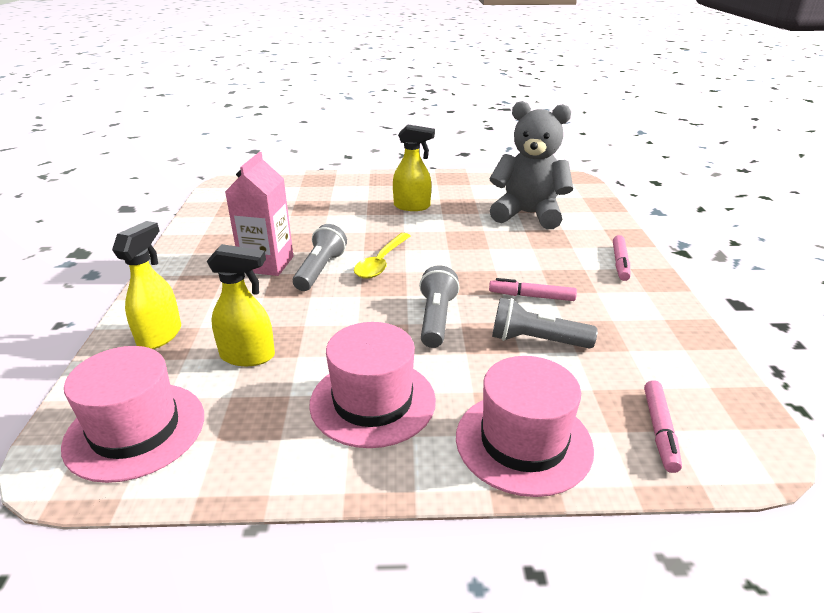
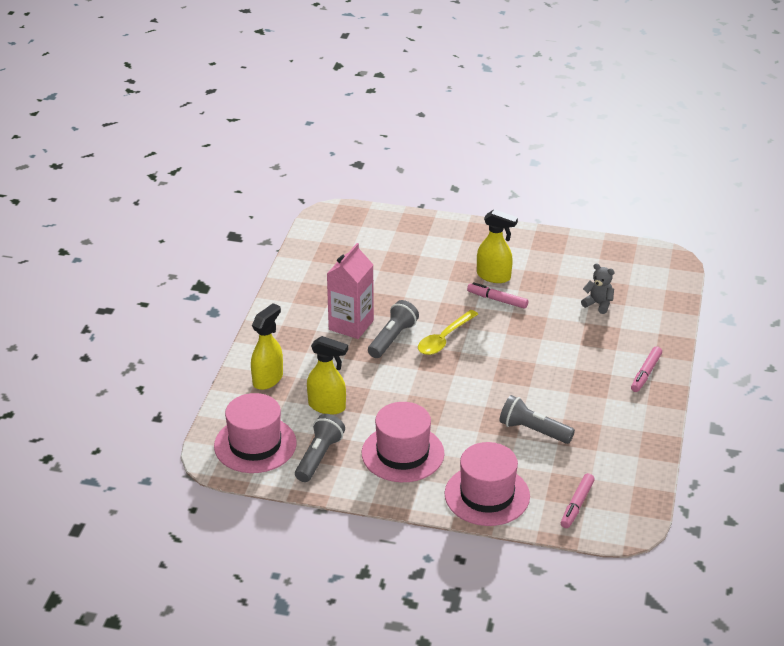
camera: 15 degrees right, 5 degrees up
grey flashlight [419,265,460,348] -> grey flashlight moved to [295,414,345,482]
grey teddy bear [489,101,573,229] -> grey teddy bear [581,263,615,314], size x0.44
pink marker [489,278,577,301] -> pink marker moved to [467,282,528,309]

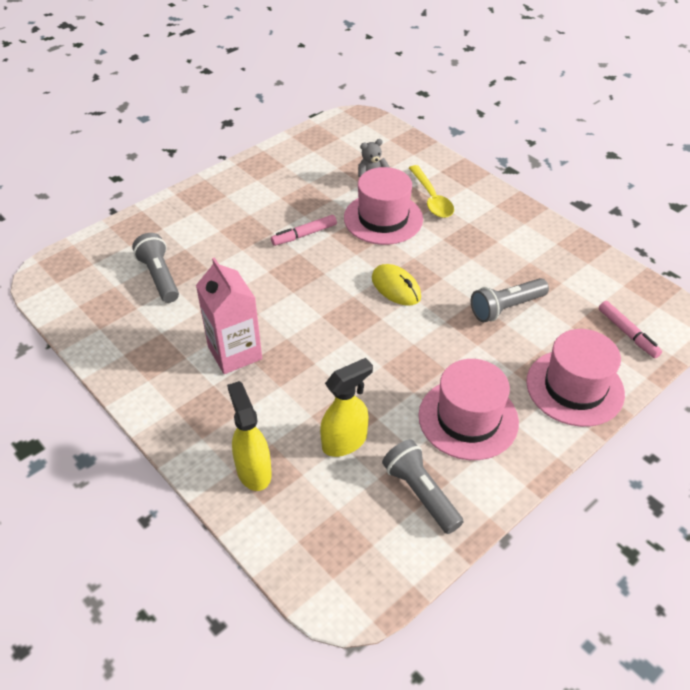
camera: 55 degrees left, 10 degrees up
pink hat [214,393,297,473] -> pink hat moved to [344,167,423,245]
grey flashlight [368,300,419,358] -> grey flashlight moved to [132,233,179,303]
yellow spoon [418,310,478,355] -> yellow spoon moved to [409,165,454,218]
yellow spray bottle [477,209,518,283] -> none
pink marker [631,346,662,392] -> none
none -> yellow mouse [372,264,421,306]

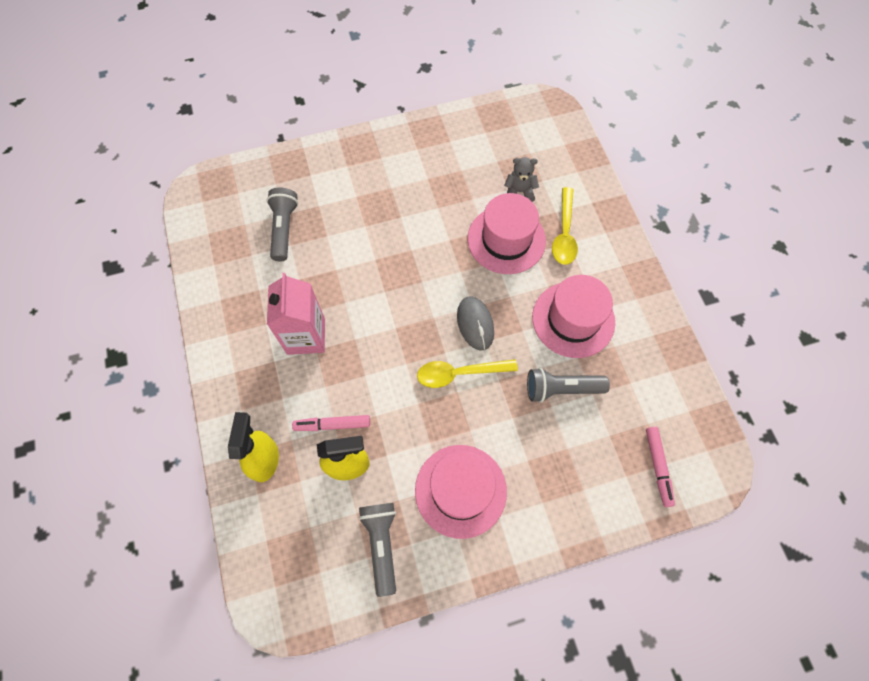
camera: 25 degrees right, 20 degrees up
pink marker [271,215,337,246] -> pink marker moved to [292,415,370,431]
yellow mouse [372,264,421,306] -> grey mouse [457,297,494,350]
pink hat [526,329,625,427] -> pink hat moved to [532,275,615,358]
none -> yellow spoon [417,359,518,388]

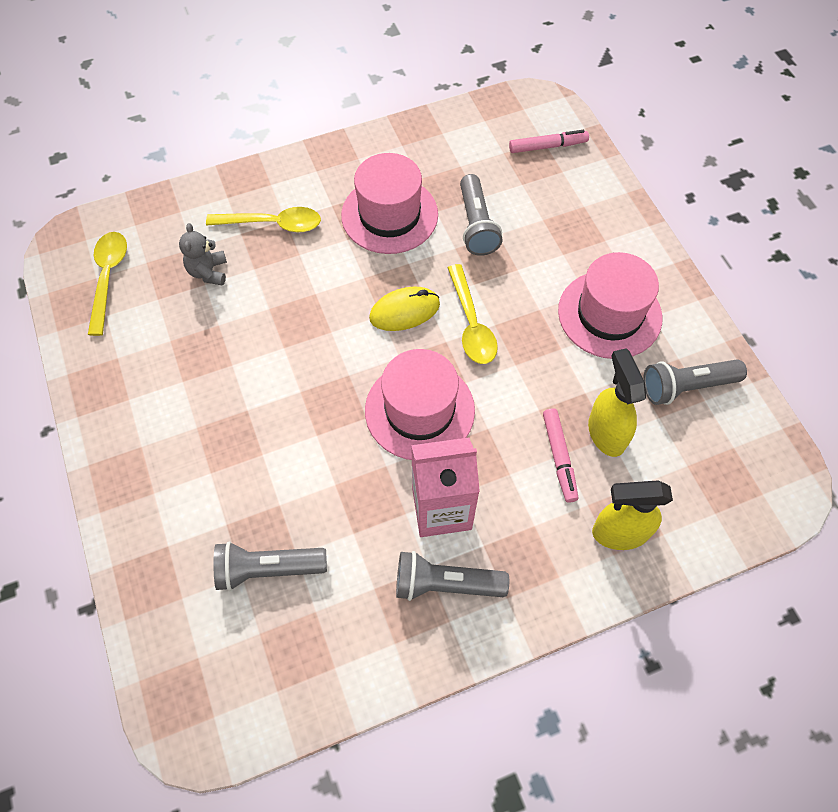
camera: 95 degrees left, 5 degrees down
grey mouse [457,297,494,350] -> yellow mouse [369,287,440,331]
pink hat [468,193,546,274] -> pink hat moved to [365,349,475,460]
none -> yellow spoon [88,232,127,336]
none -> grey flashlight [396,551,509,601]

